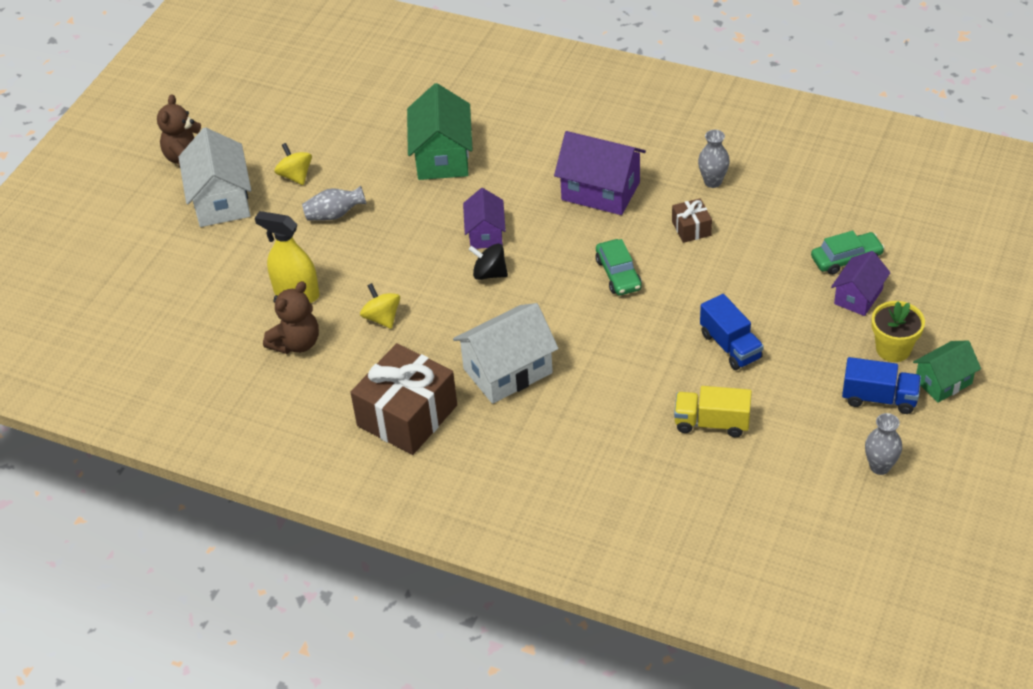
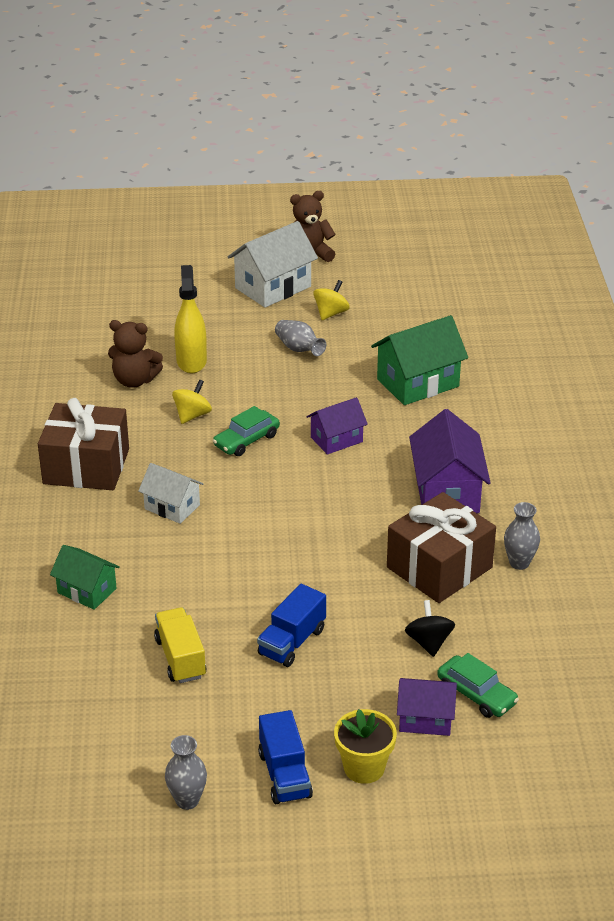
camera: 60 degrees right, 10 degrees down
white house [453,303,559,404] -> white house [138,463,204,524], size x0.61
black spinning top [469,244,508,280] -> black spinning top moved to [405,600,455,657]
green car [596,239,642,295] -> green car moved to [213,406,280,456]
brown gift [672,198,712,243] -> brown gift [387,492,496,603], size x2.14
green house [913,340,981,403] -> green house moved to [50,545,120,610]

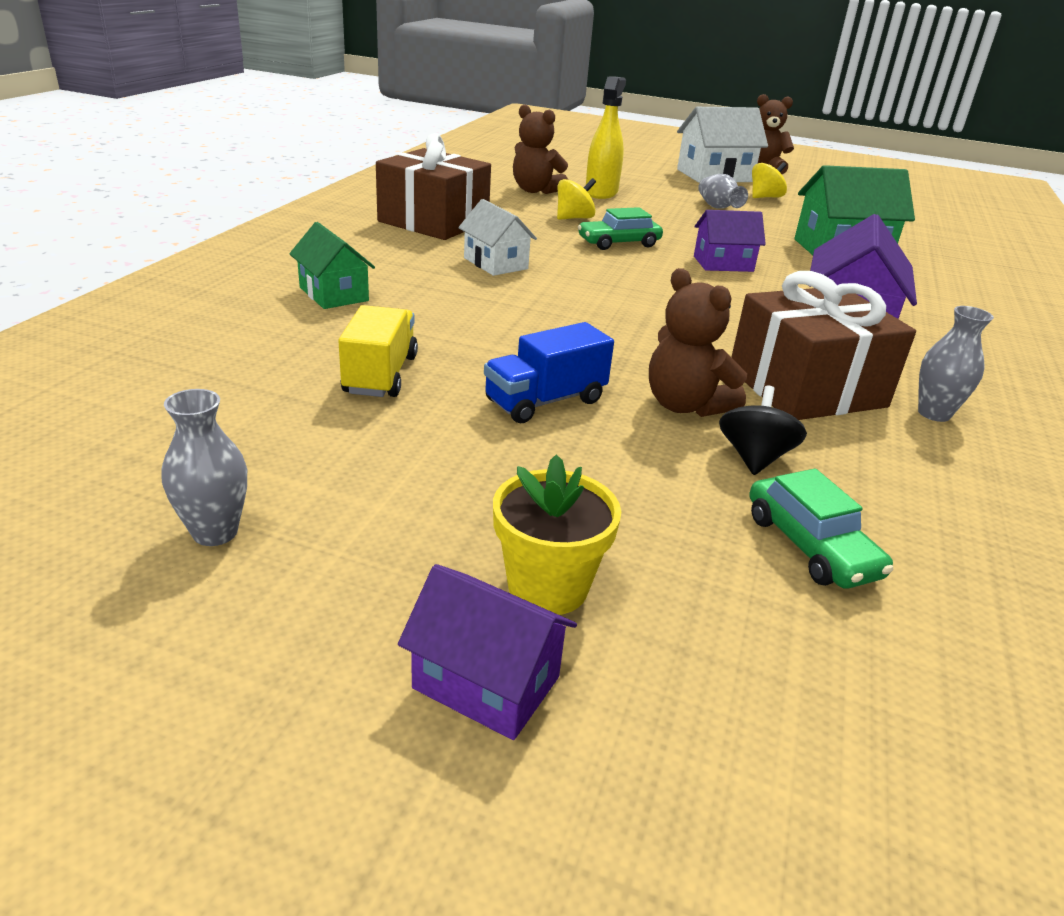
camera: 20 degrees right, 5 degrees down
blue truck [258,710,313,804] -> none
purple house [397,678,457,736] -> purple house moved to [398,564,577,740]
none -> brown teddy bear [649,268,747,417]

